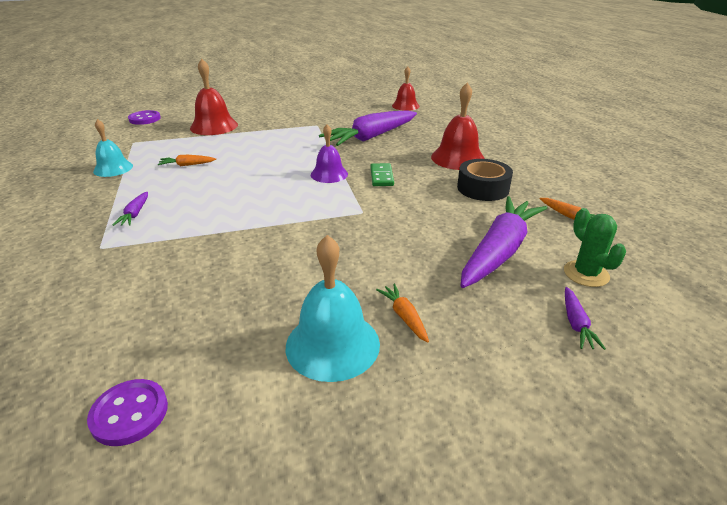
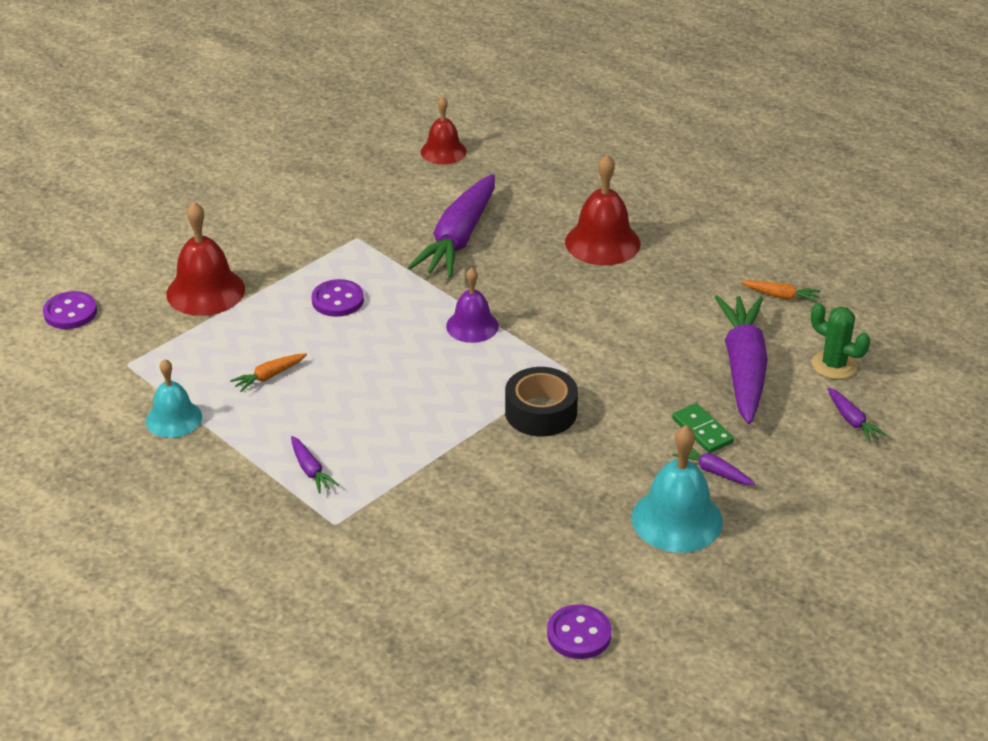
camera: 30 degrees left, 5 degrees up
green domino [370,163,394,186] -> green domino moved to [672,403,734,453]
orange carrot [376,283,429,343] -> purple carrot [672,448,755,485]
black tape [457,159,513,201] -> black tape moved to [505,367,578,436]
none -> purple button [312,279,364,317]

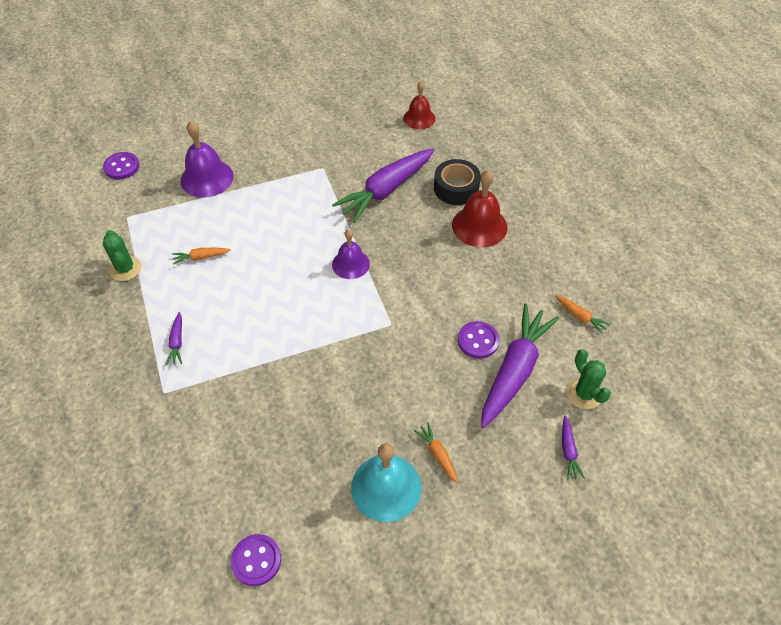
camera: 25 degrees right, 15 degrees up
turquoise bell [146,359,202,438] -> green cactus [103,230,142,281]
red bell [166,202,245,316] -> purple bell [181,121,234,198]
purple button [312,279,364,317] -> purple button moved to [458,321,499,359]
black tape [505,367,578,436] -> black tape moved to [434,159,481,205]
green domino [672,403,734,453] -> none
purple carrot [672,448,755,485] -> orange carrot [414,423,458,483]

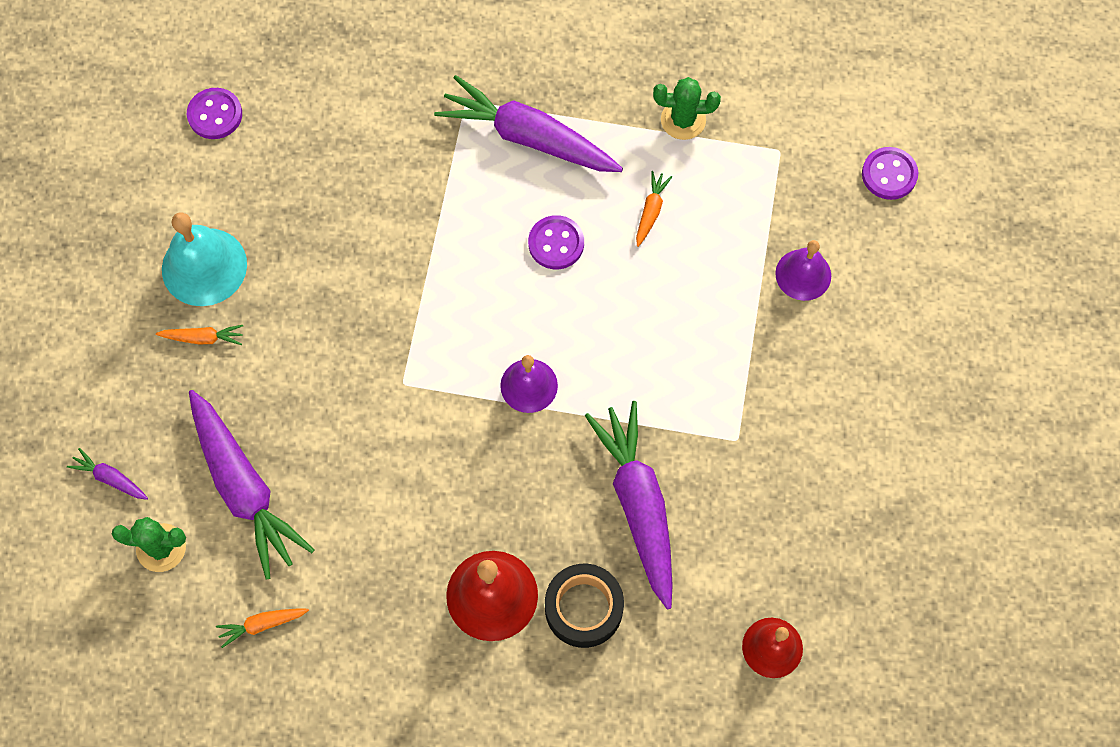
camera: 120 degrees right, 15 degrees up
purple carrot [166,312,182,365] -> purple carrot [434,75,623,172], size x2.36
purple bell [181,121,234,198] -> purple bell [775,240,831,301], size x0.66
purple button [458,321,499,359] -> purple button moved to [528,215,584,269]

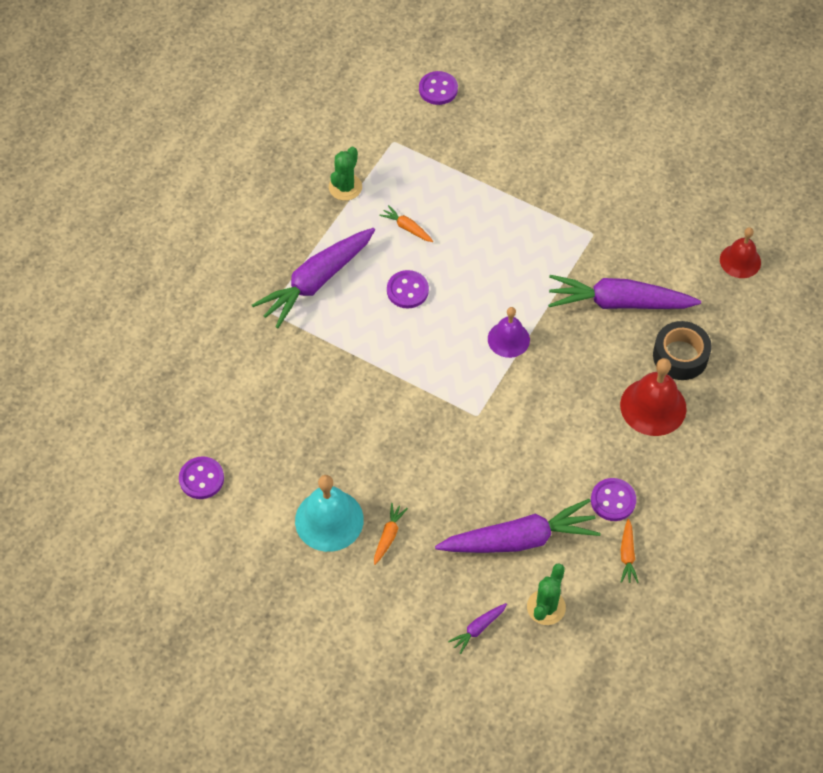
camera: 70 degrees left, 10 degrees down
purple bell [775,240,831,301] -> none
none -> purple button [591,478,636,521]

